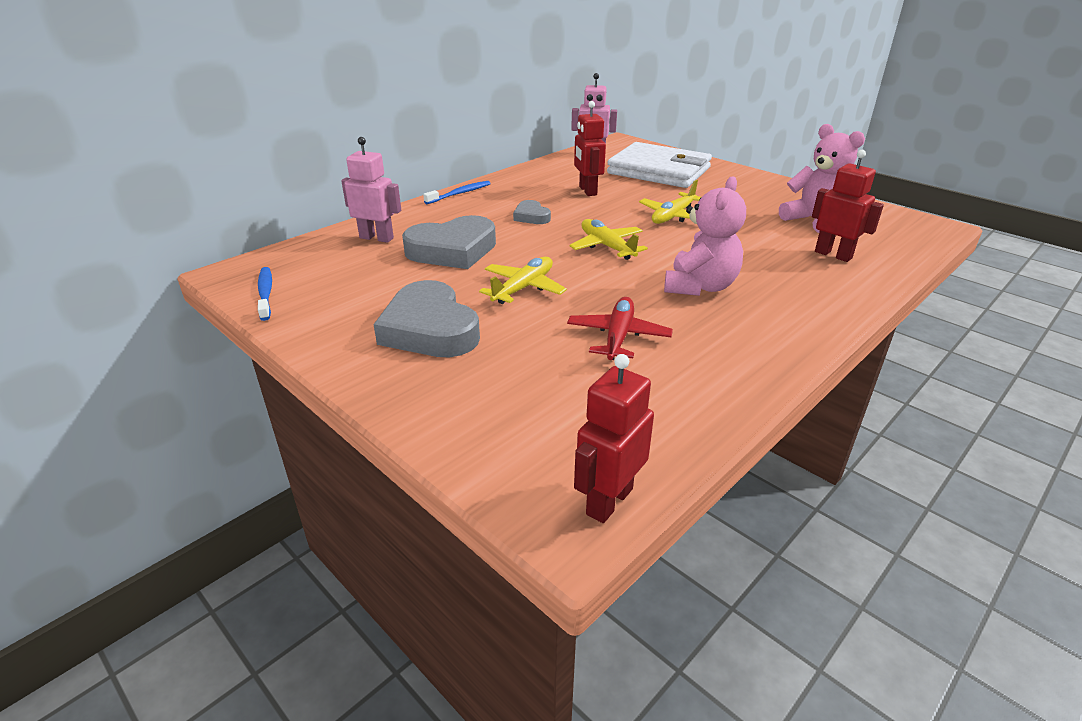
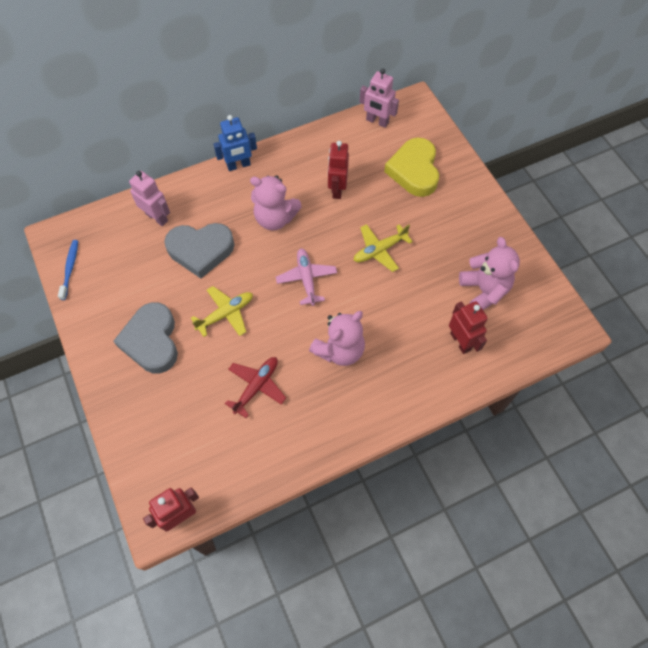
camera: 20 degrees right, 30 degrees up
blue toothbrush [423,181,491,204] -> blue robot [213,115,257,171]
grey heart [513,200,551,224] -> pink teddy bear [250,175,302,230]
yellow plane [569,219,648,260] -> pink plane [276,248,337,306]
white wallet [607,142,712,188] -> yellow heart [384,137,439,197]

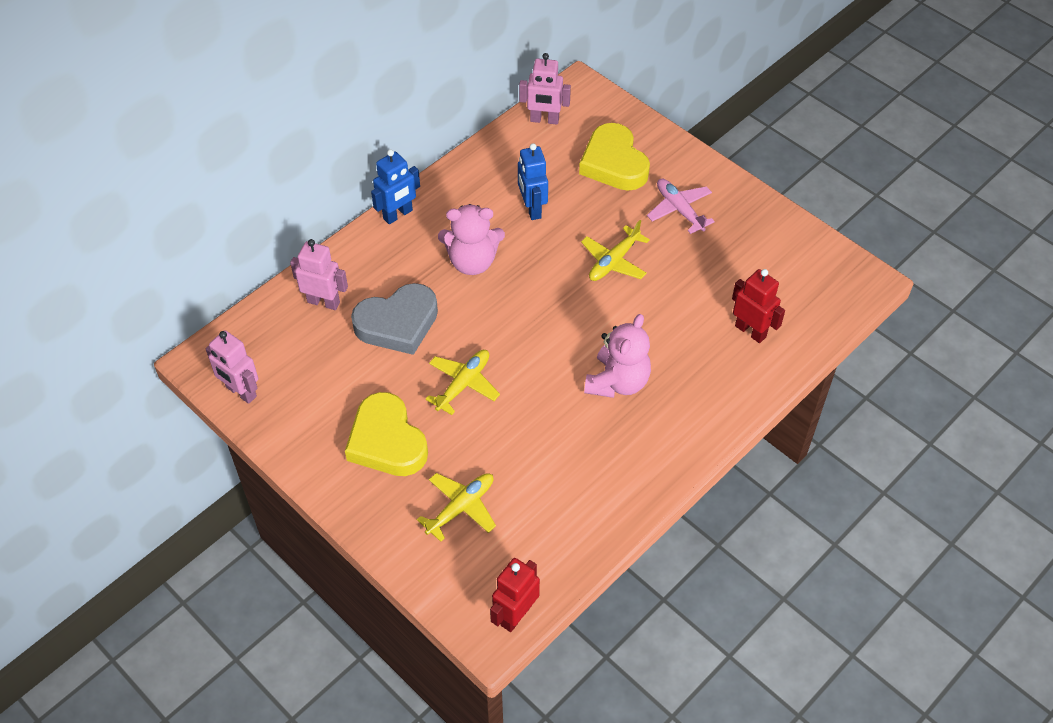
camera: 20 degrees left, 10 degrees down
blue toothbrush [58,240,78,300] -> pink robot [206,330,258,404]
grey heart [113,302,178,374] -> yellow heart [345,392,428,476]
red plane [225,357,286,418] -> none
pink plane [276,248,337,306] -> pink plane moved to [647,179,715,234]
red robot [328,141,349,199] -> blue robot [518,143,548,220]
pink teddy bear [459,237,520,310] -> none
none -> yellow plane [417,473,496,542]

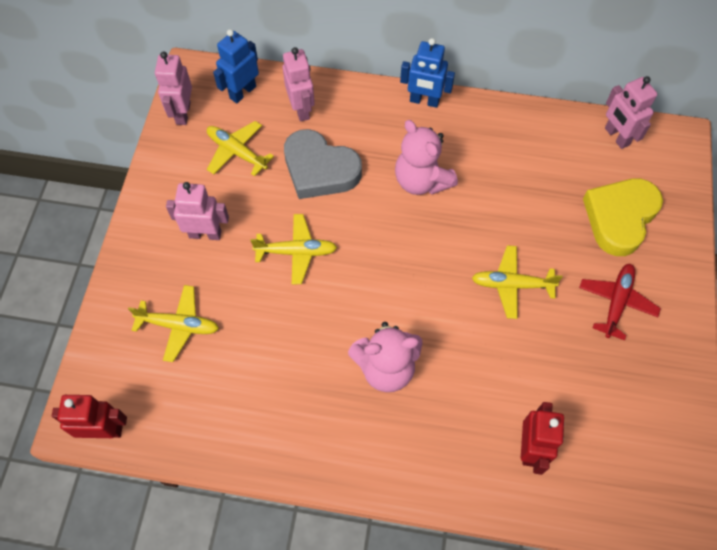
camera: 55 degrees right, 10 degrees up
yellow heart [345,392,428,476] -> pink robot [166,182,229,240]
blue robot [518,143,548,220] -> blue robot moved to [213,29,259,103]
pink plane [647,179,715,234] -> red plane [579,264,661,340]
none -> yellow plane [207,121,274,176]

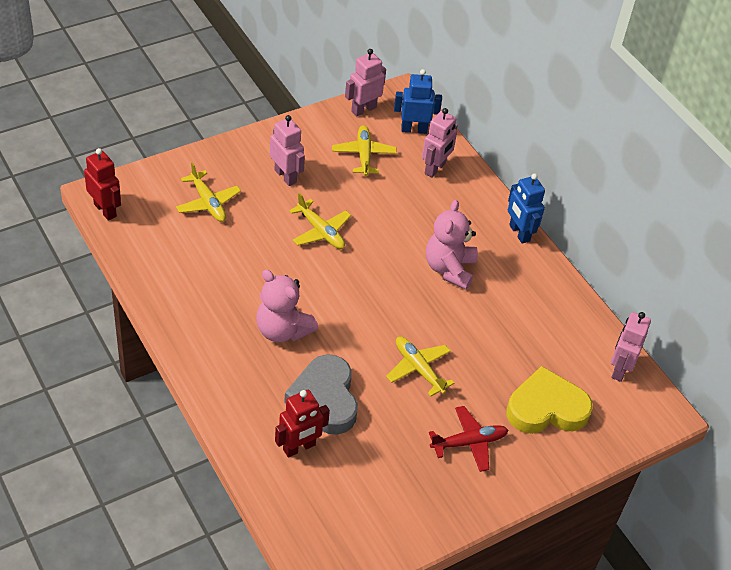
camera: 45 degrees right, 15 degrees down
grey heart [284,129,362,199] -> grey heart moved to [284,354,358,435]

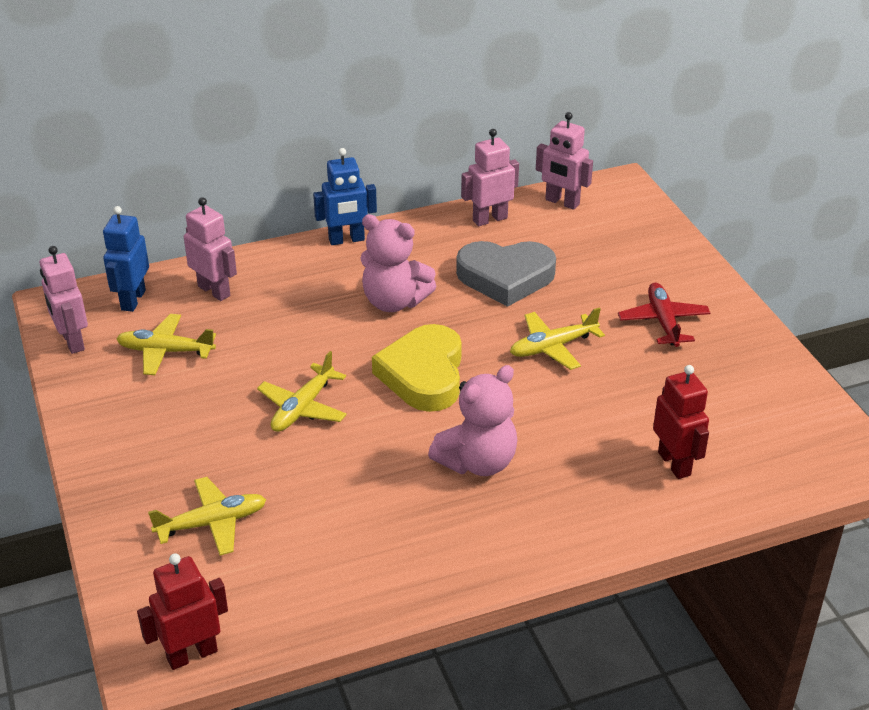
camera: 75 degrees left, 10 degrees down
pink robot [270,115,305,186] -> pink robot moved to [461,129,519,226]
grey heart [284,354,358,435] -> grey heart moved to [456,241,556,307]
yellow plane [289,193,351,249] -> yellow plane turned 150 degrees clockwise [257,351,347,432]
yellow heart [506,366,593,434] -> yellow heart moved to [372,324,462,412]

